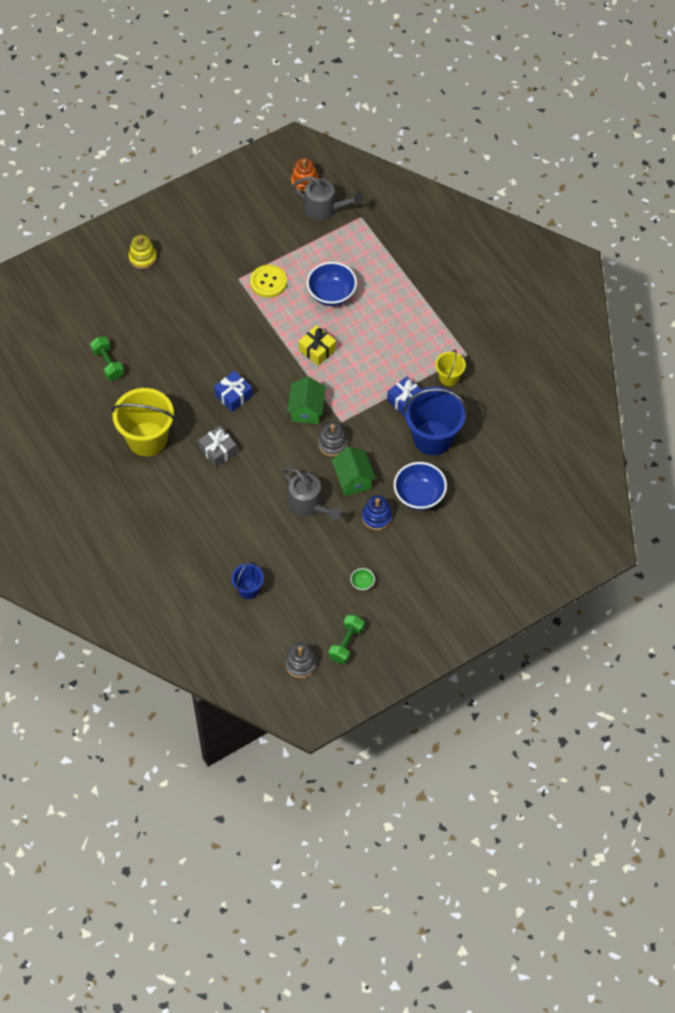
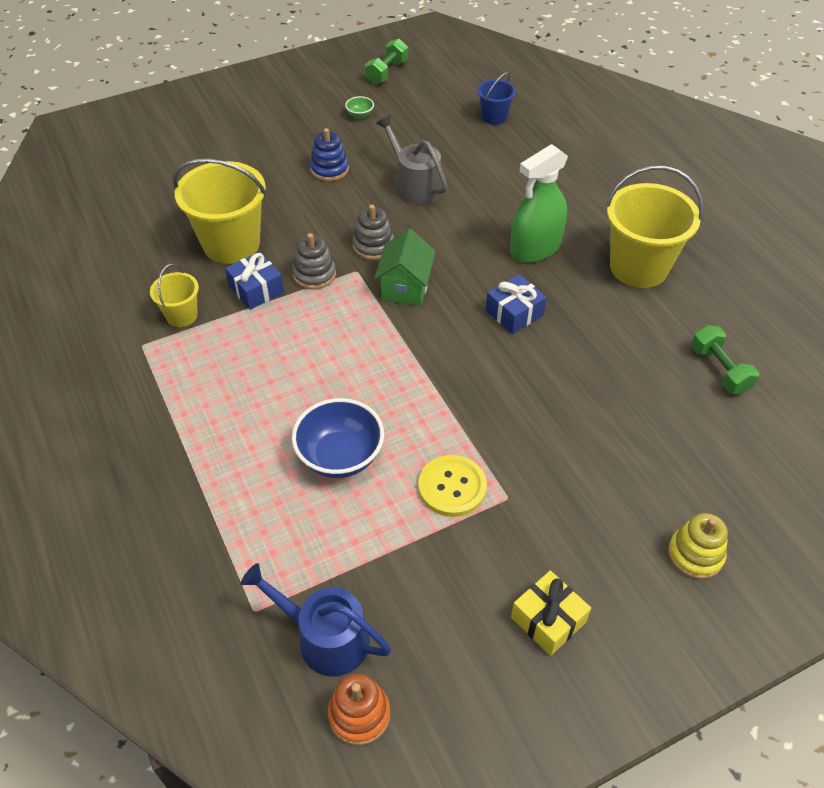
camera: 175 degrees left, 10 degrees down
grey gift [198,426,237,467] -> green spray bottle [510,144,568,263]
grey stacking toy [285,643,317,678] -> grey stacking toy moved to [292,233,336,290]
grey watering can [292,177,364,221] -> blue watering can [241,563,391,677]
yellow gift [299,325,336,366] -> yellow gift moved to [511,570,591,656]
green house [332,447,376,496] -> none
blue bowl [394,462,447,510] -> none
blue bucket [403,387,467,455] -> yellow bucket [173,159,267,264]

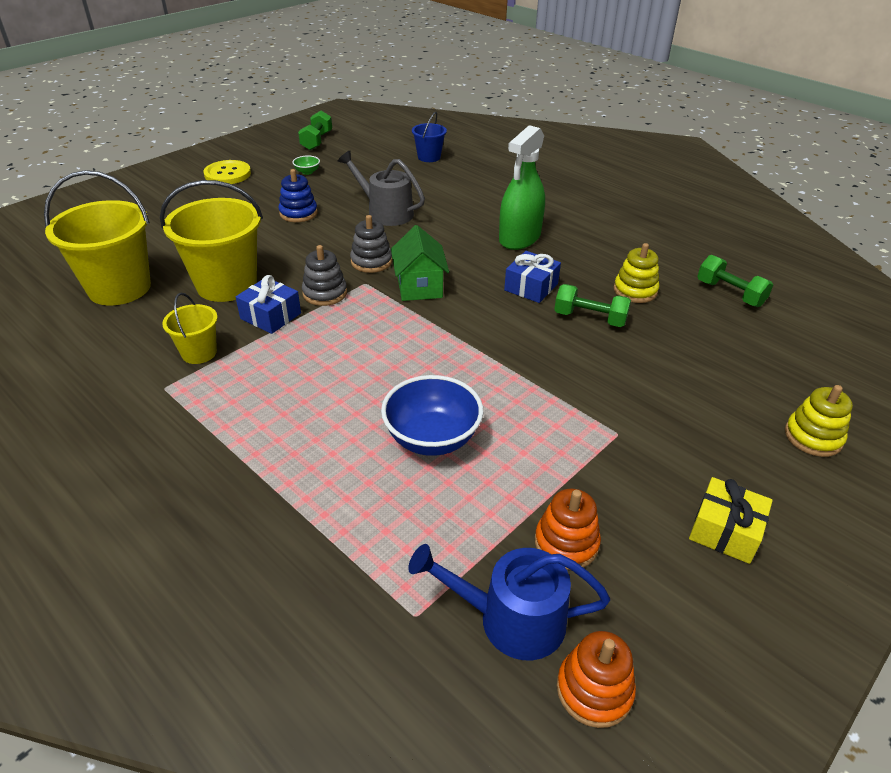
camera: 20 degrees left, 10 degrees down
yellow button [418,455,487,517] -> yellow button moved to [203,160,251,184]
yellow bucket [605,165,704,288] -> yellow bucket moved to [44,170,151,305]
none -> orange stacking toy [535,489,601,570]
none -> green dumbbell [554,284,631,327]
none -> yellow stacking toy [614,243,659,303]

